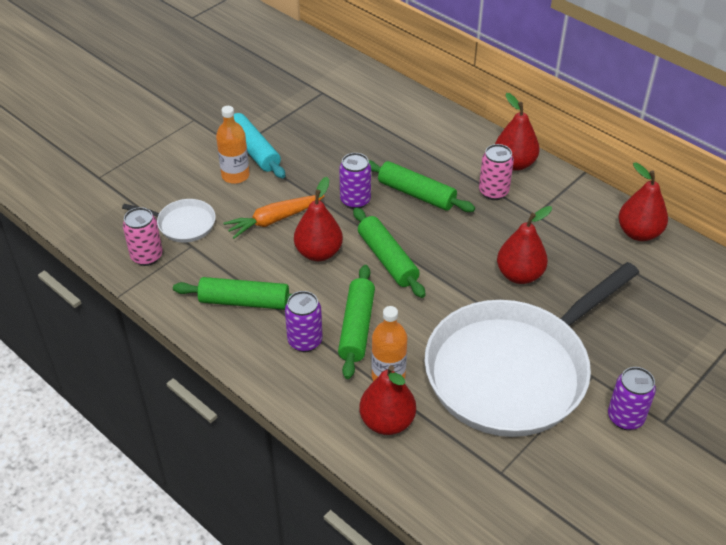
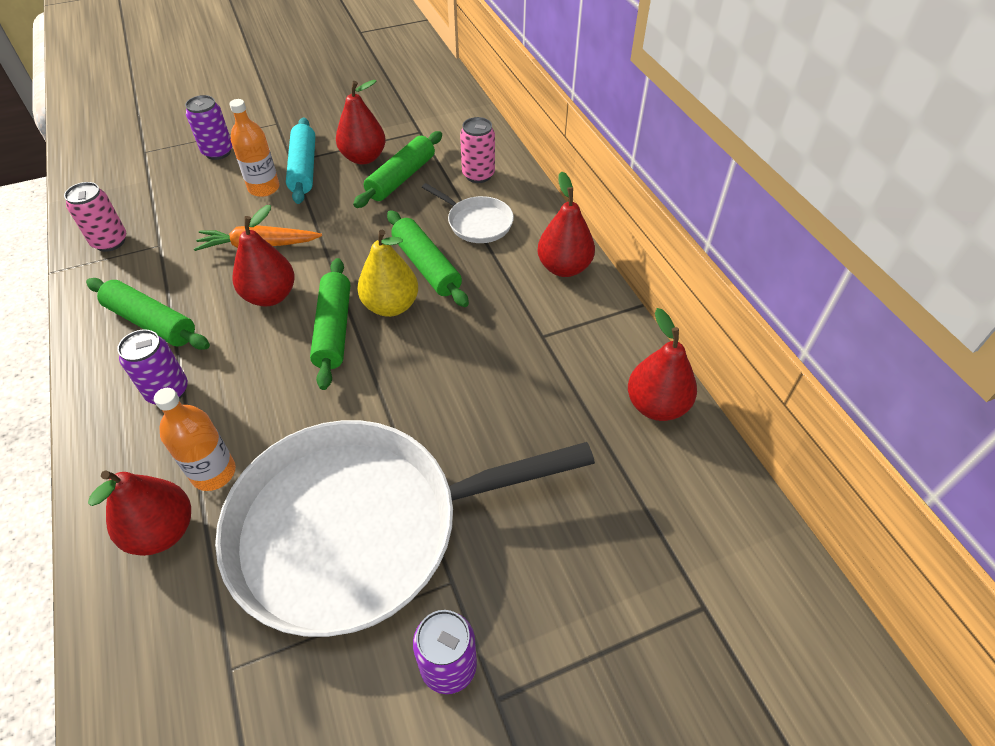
camera: 25 degrees right, 5 degrees up
white pan [122,199,216,243] -> white pan moved to [422,183,514,243]
green rolling pin [338,265,375,379] -> green rolling pin moved to [353,131,442,208]
purple can [339,153,371,209] -> purple can moved to [185,95,232,160]
pink can [479,144,514,200] -> pink can moved to [460,117,495,183]
red pear [497,206,552,284] -> red pear moved to [336,80,386,165]
none -> yellow pear [357,230,418,317]

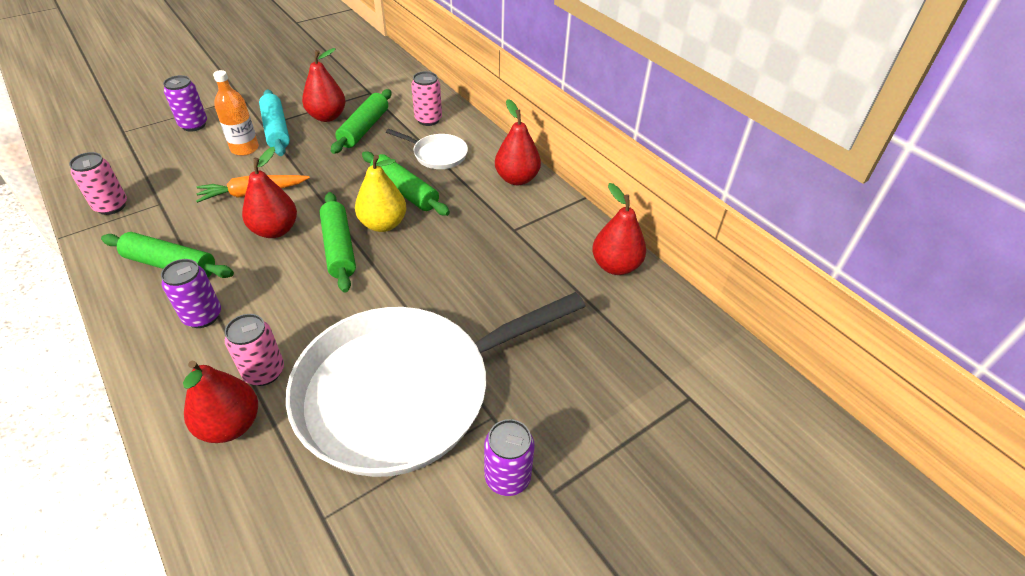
camera: 15 degrees left, 5 degrees down
orange bottle [154,388,236,491] -> pink can [225,314,284,386]

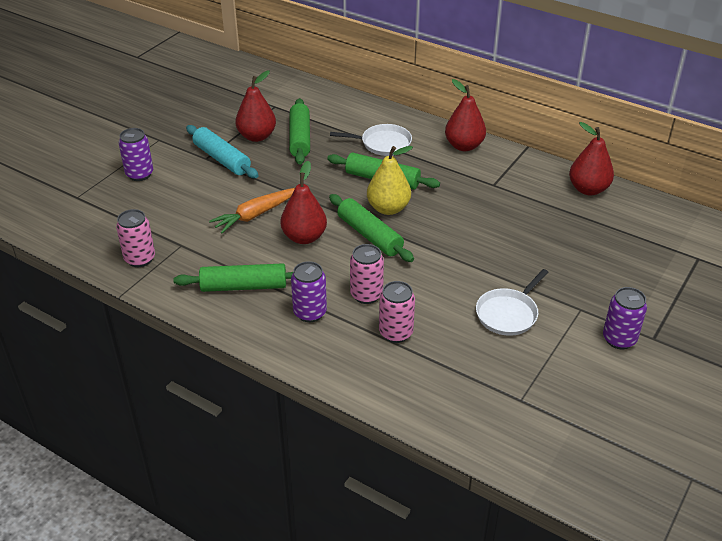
camera: 20 degrees left, 5 degrees down
red pear [183,361,258,443] -> none
orange bottle [213,70,259,156] -> none
white pan [286,292,585,477] -> white pan [476,269,549,336], size x0.41
pink can [411,71,442,126] -> pink can moved to [350,244,384,304]

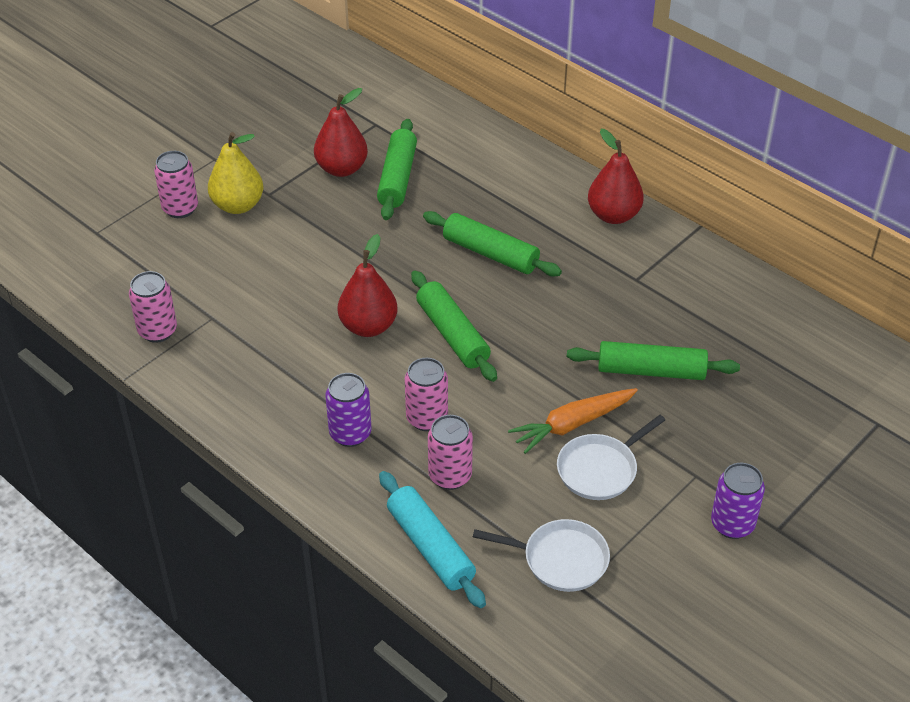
camera: 10 degrees right, 5 degrees up
purple can [119,128,153,181] -> pink can [154,151,198,218]
green rolling pin [173,263,293,292] -> green rolling pin moved to [567,341,740,380]
turquoise rolling pin [186,125,259,178] -> turquoise rolling pin moved to [379,471,486,608]
orange carrot [209,188,295,233] -> orange carrot moved to [508,388,638,454]
white pan [330,124,412,156] -> white pan moved to [473,519,610,592]
yellow pear [367,146,413,215] -> yellow pear moved to [208,132,263,214]
red pear [569,122,614,195] -> none

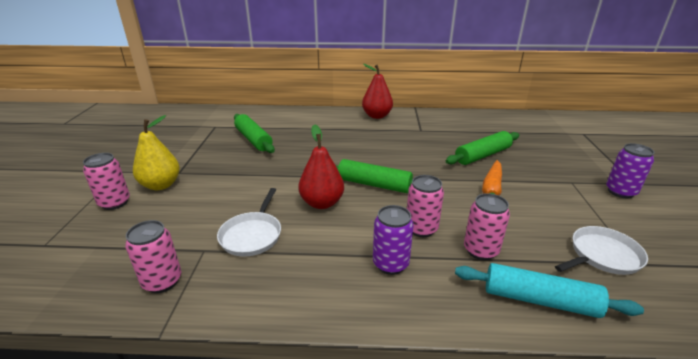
camera: 40 degrees left, 15 degrees down
red pear [314,88,368,177] -> none
green rolling pin [423,211,562,276] -> none
white pan [557,415,665,500] -> white pan moved to [217,188,281,257]

